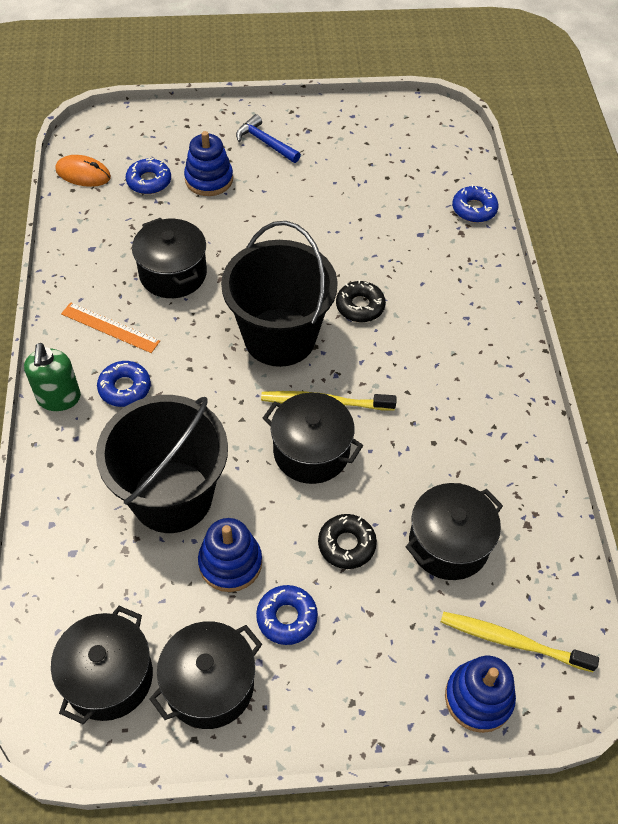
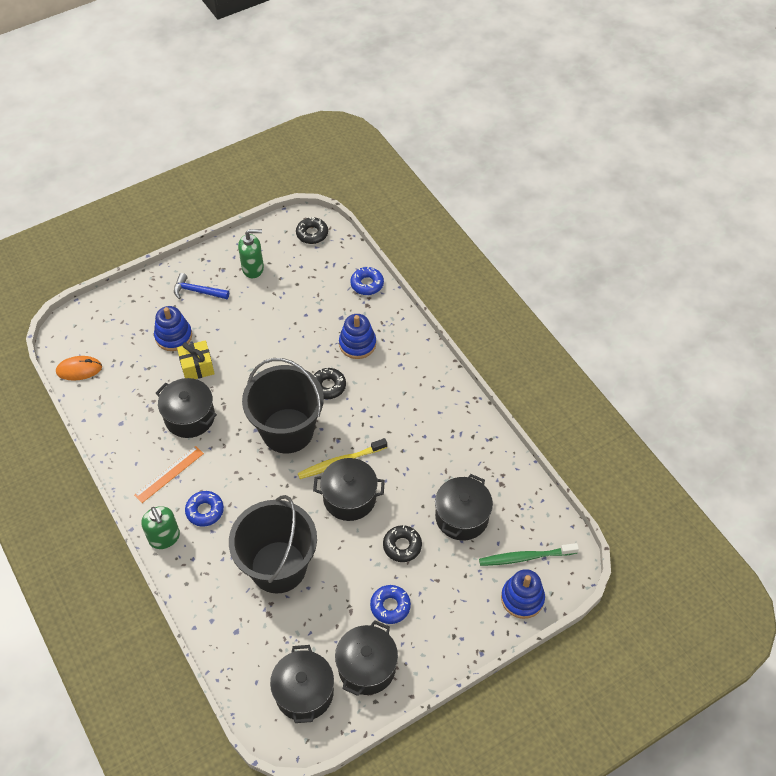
camera: 25 degrees left, 0 degrees up
orange ruler [61,302,160,353] -> orange ruler turned 45 degrees counterclockwise [134,446,204,503]
blue donut [126,158,171,194] -> none
blue stacking toy [198,518,262,592] -> blue stacking toy moved to [339,314,376,359]
yellow toothbrush [441,611,599,672] -> green toothbrush [479,543,579,566]
none -> yellow gift [177,340,215,379]
none -> green soap dispenser [238,229,264,278]
none -> black donut [296,217,328,244]

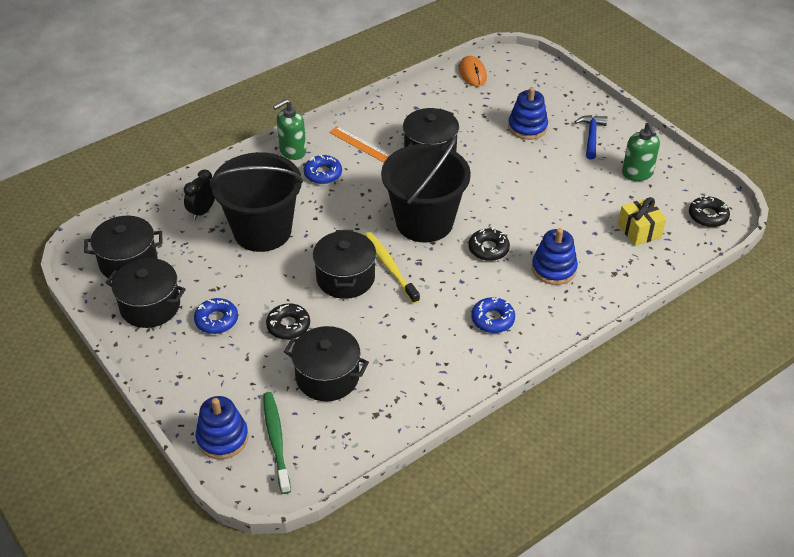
camera: 85 degrees right, 10 degrees down
yellow gift [177,340,215,379] -> yellow gift moved to [618,197,666,246]
blue donut [350,267,384,295] -> blue donut moved to [471,297,515,333]
none -> black clock [184,169,215,220]

